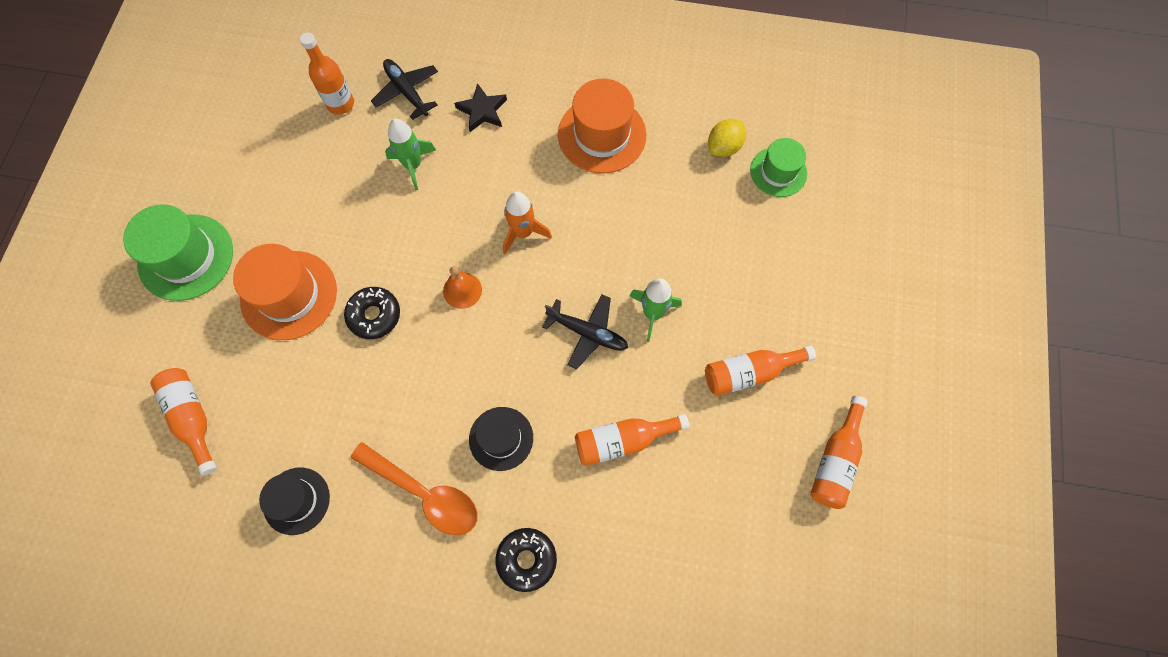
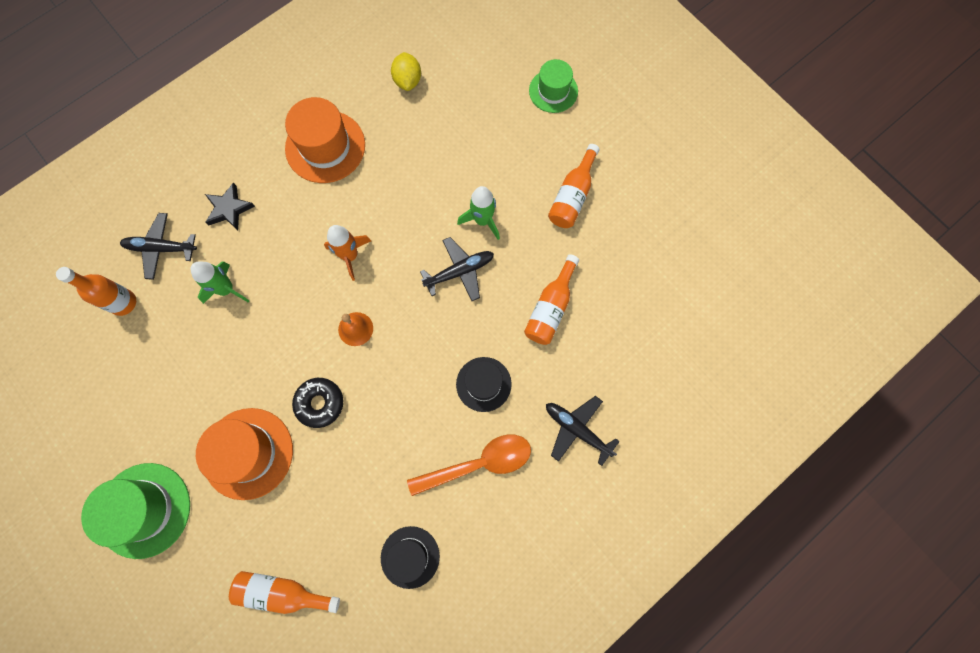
camera: 50 degrees left, 5 degrees up
black donut [495,528,557,592] -> black plane [546,396,620,466]
green hat [750,138,807,197] -> green hat moved to [529,59,578,113]
orange bottle [810,396,868,509] -> none

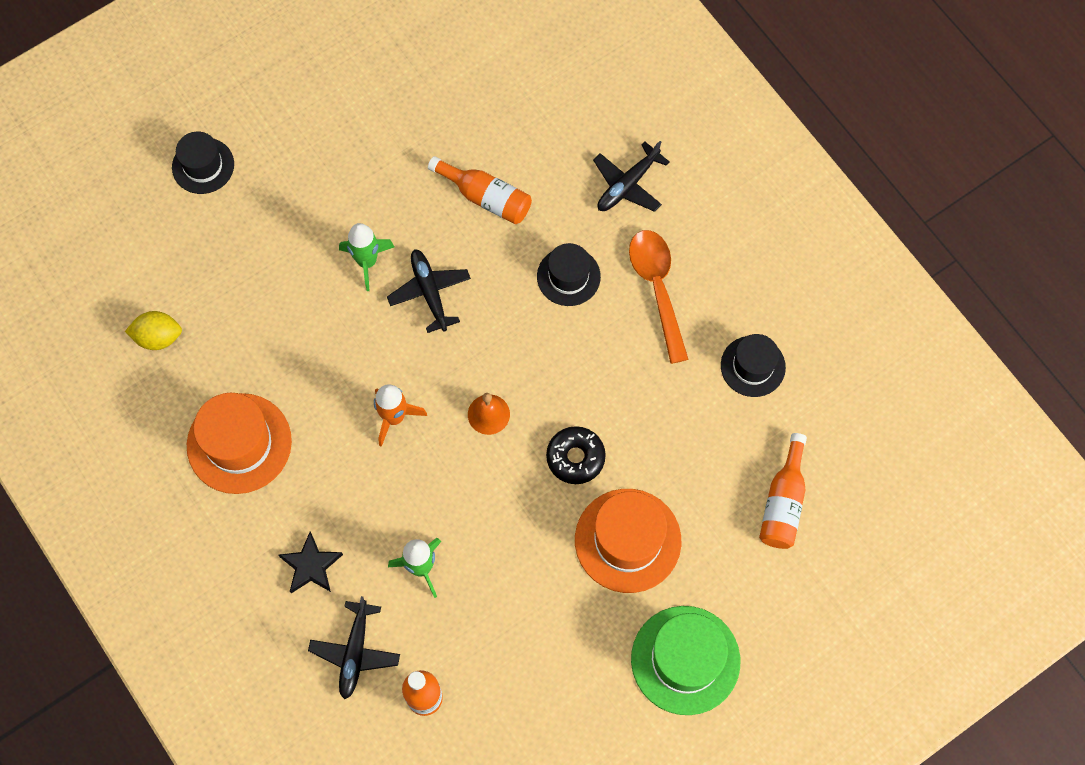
camera: 85 degrees left, 5 degrees down
green hat [529,59,578,113] -> black hat [172,132,234,194]
orange bottle [548,144,600,228] -> none

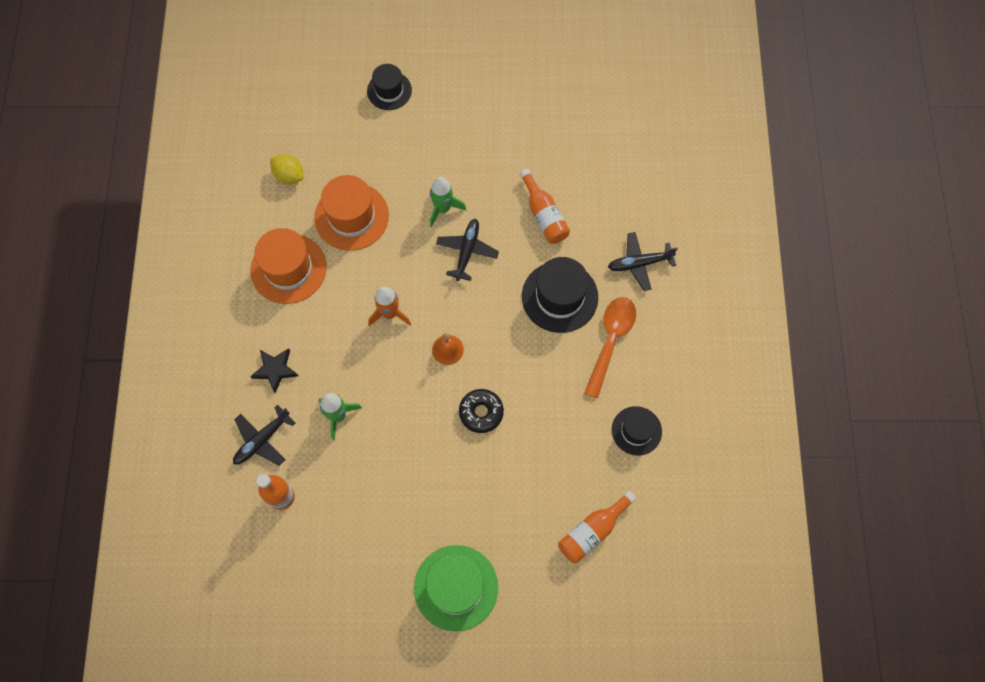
camera: 35 degrees right, 0 degrees up
black hat [537,243,601,306] -> black hat [522,257,598,333], size x1.59
orange hat [575,489,681,593] -> orange hat moved to [314,175,389,251]

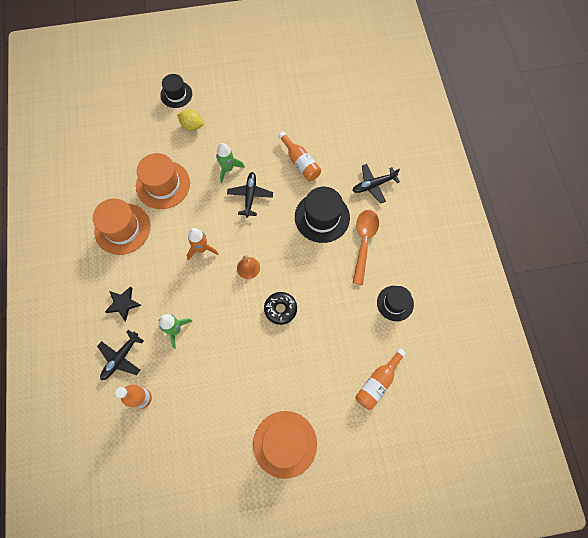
camera: 10 degrees left, 0 degrees up
yellow lemon [270,154,304,184] -> yellow lemon moved to [177,109,203,130]
green hat [414,545,498,632] -> orange hat [253,411,317,479]

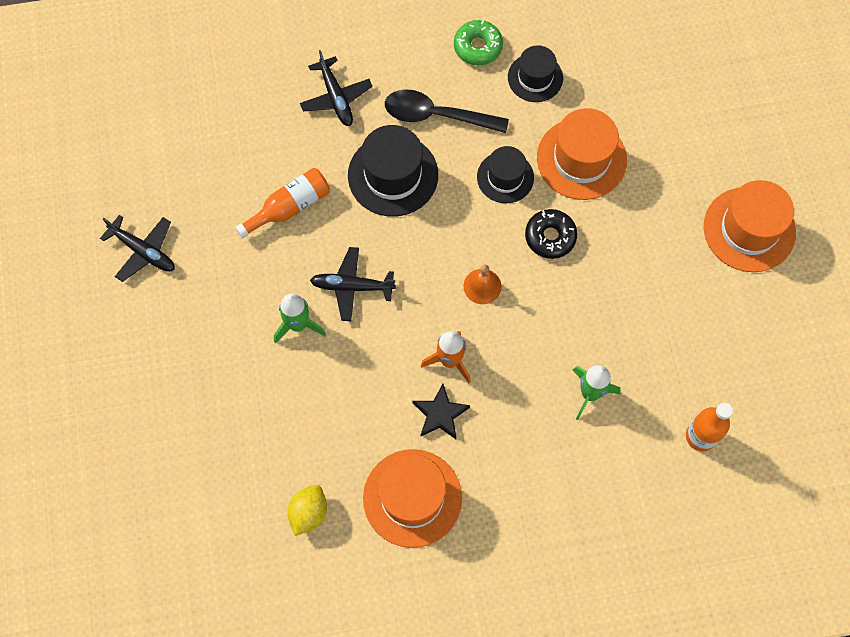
camera: 90 degrees left, 0 degrees up
black plane [97,330,144,380] -> black plane moved to [100,215,175,282]
black star [105,286,142,321] -> black star moved to [412,384,470,439]
orange hat [136,153,190,209] -> orange hat moved to [537,108,627,200]
black hat [160,74,192,108] -> black hat moved to [477,146,534,203]
yellow lemon [177,109,203,130] -> yellow lemon moved to [288,485,327,536]
orange spoon [353,210,379,285] -> black spoon [385,89,509,133]
orange bottle [355,348,406,410] -> none
none -> green donut [454,20,503,65]

